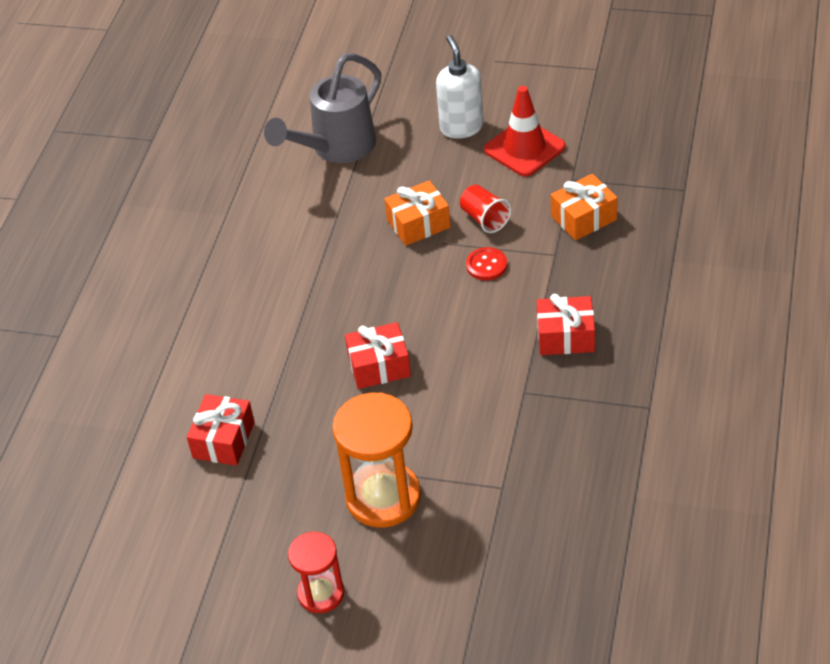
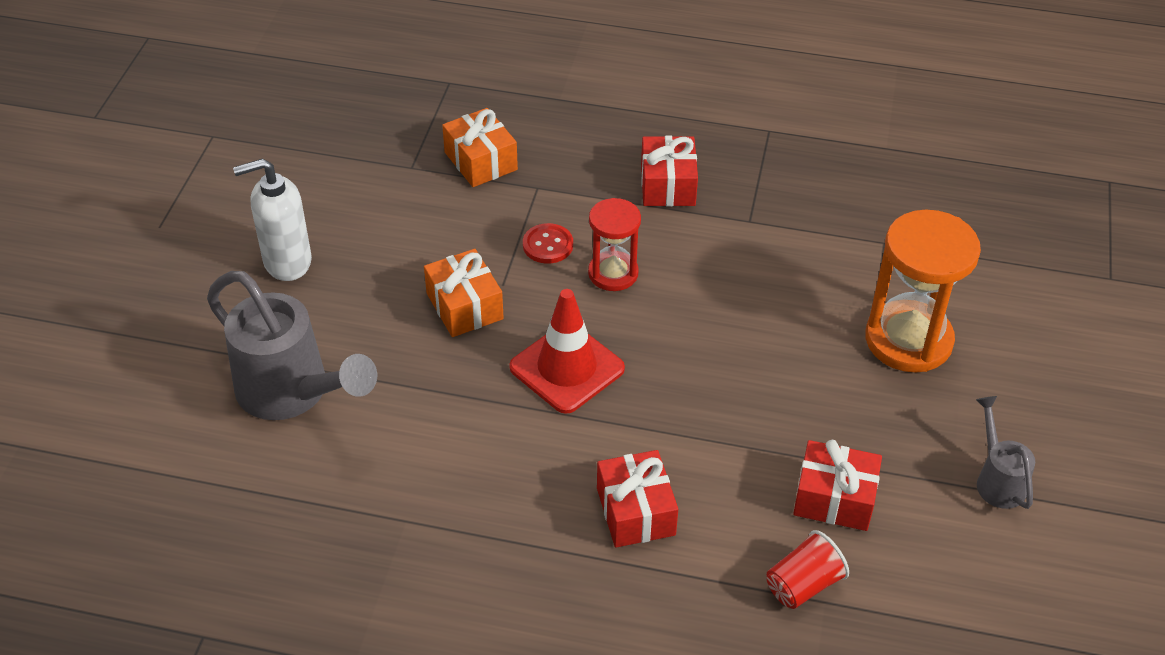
camera: 95 degrees left, 0 degrees up
red hourglass [288,532,344,613] -> red hourglass moved to [588,198,641,291]
red gift [345,322,411,389] -> red gift moved to [597,450,678,548]
red cup [460,185,512,233] -> red cup moved to [767,530,849,609]
red traffic cone [484,86,566,177] -> red traffic cone moved to [509,289,625,414]
none -> grey watering can [976,396,1035,509]

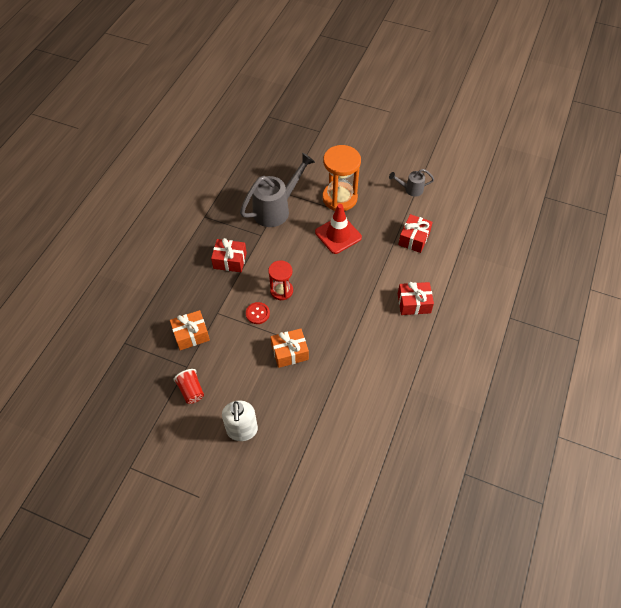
camera: 80 degrees left, 10 degrees up
grey watering can [207,271,377,420] -> grey watering can moved to [240,153,315,227]
red traffic cone [509,289,625,414] -> red traffic cone moved to [315,204,362,254]
red cup [767,530,849,609] -> red cup moved to [173,369,204,404]

